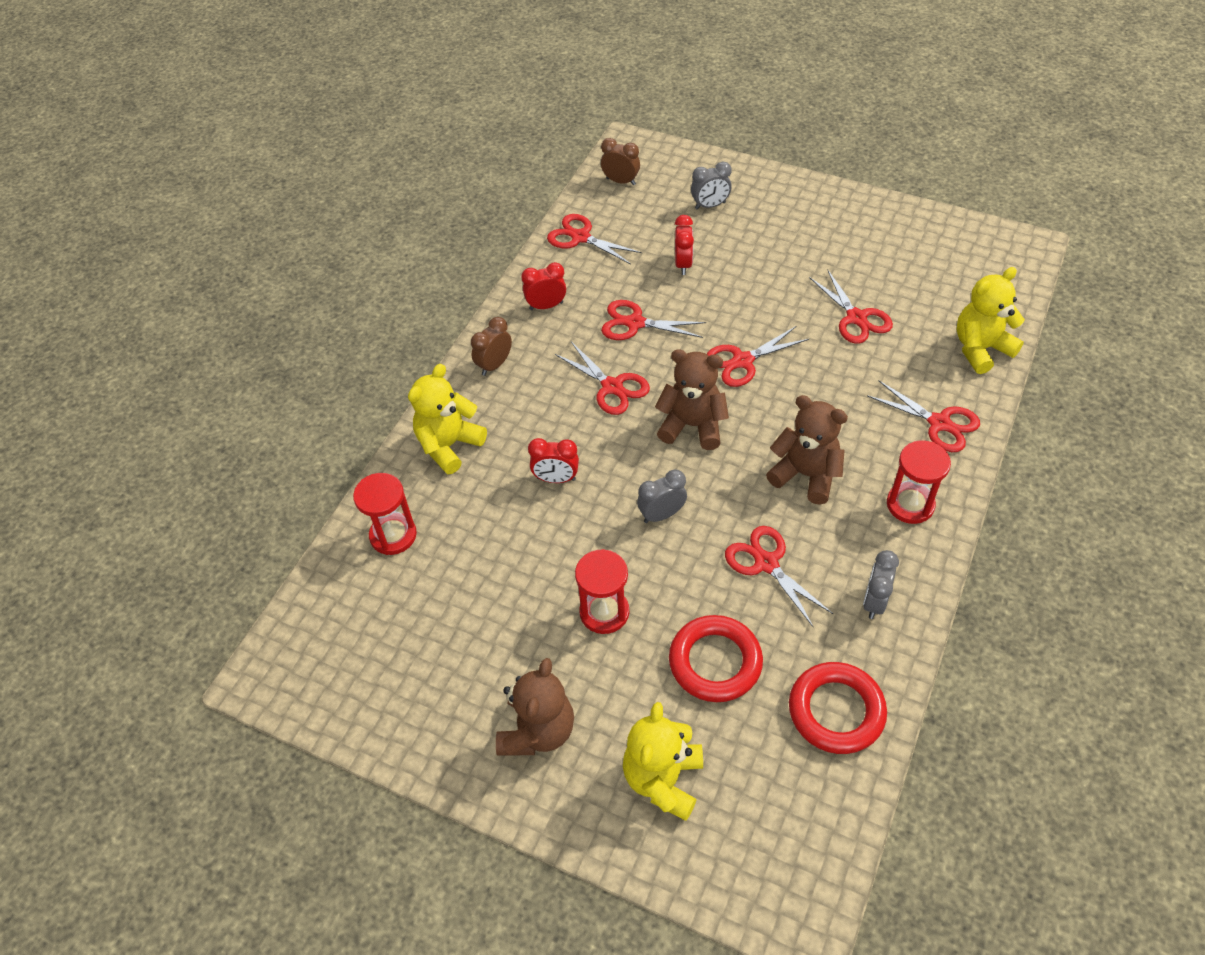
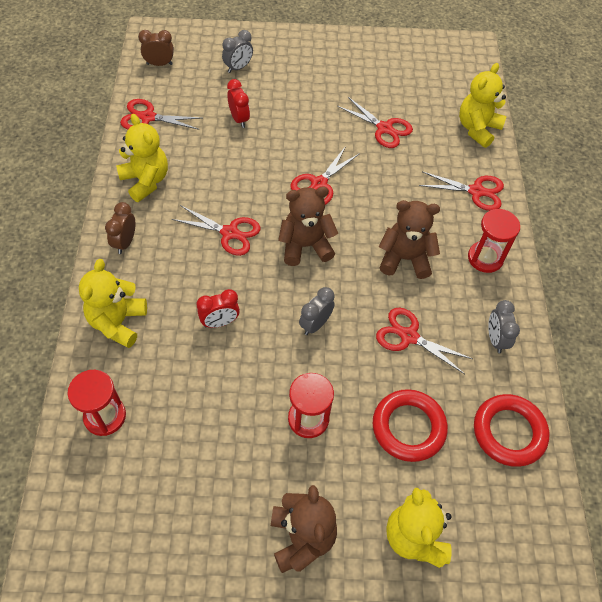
camera: 30 degrees left, 5 degrees up
red clock [521,262,566,310] -> yellow teddy bear [116,114,168,202]
red scissors [601,300,706,340] -> none

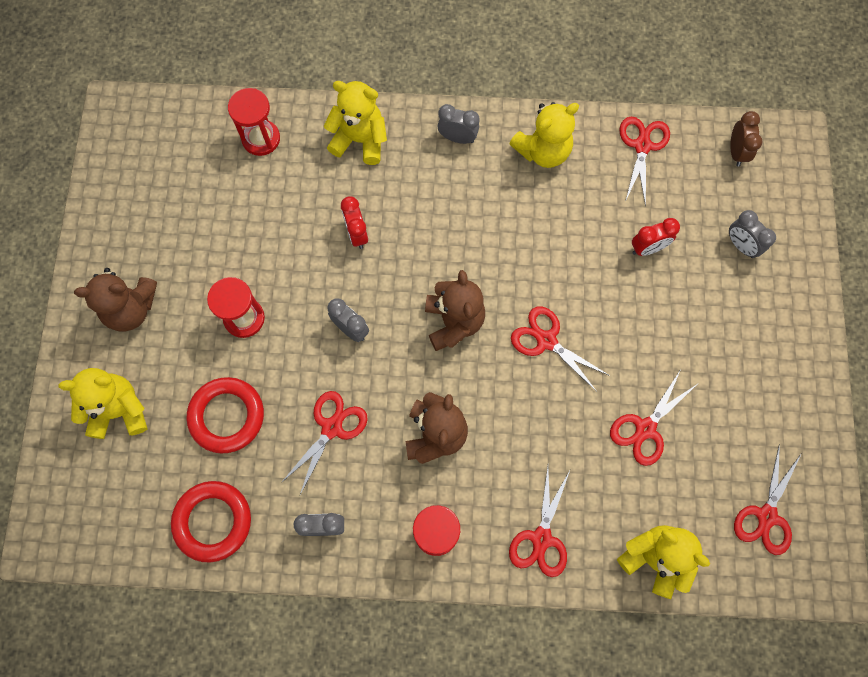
camera: 95 degrees right, 15 degrees up
brown clock [105,202,135,254] -> grey clock [438,104,480,144]
red scissors [172,205,261,256] -> red scissors moved to [734,444,802,555]

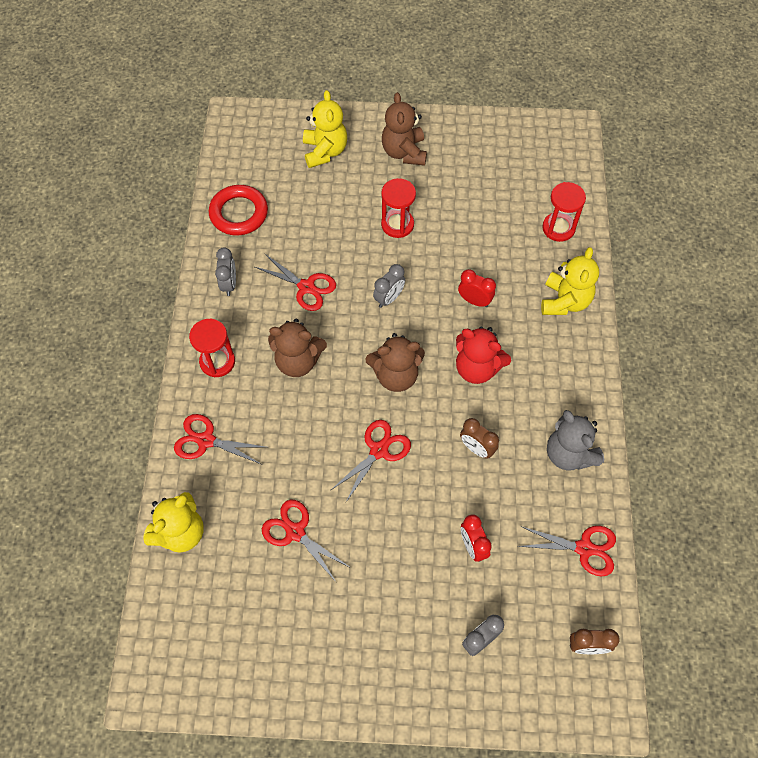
camera: 90 degrees right, 10 degrees down
red ring [187,377,264,453] -> none
red clock [341,196,368,249] -> red clock turned 45 degrees clockwise [458,269,496,307]
grey clock [438,104,480,144] -> none
yellow teddy bear [509,102,579,168] -> grey teddy bear [547,410,604,471]
red scissors [734,444,802,555] -> none
none -> red teddy bear [456,327,511,384]
none -> brown clock [460,418,499,459]

